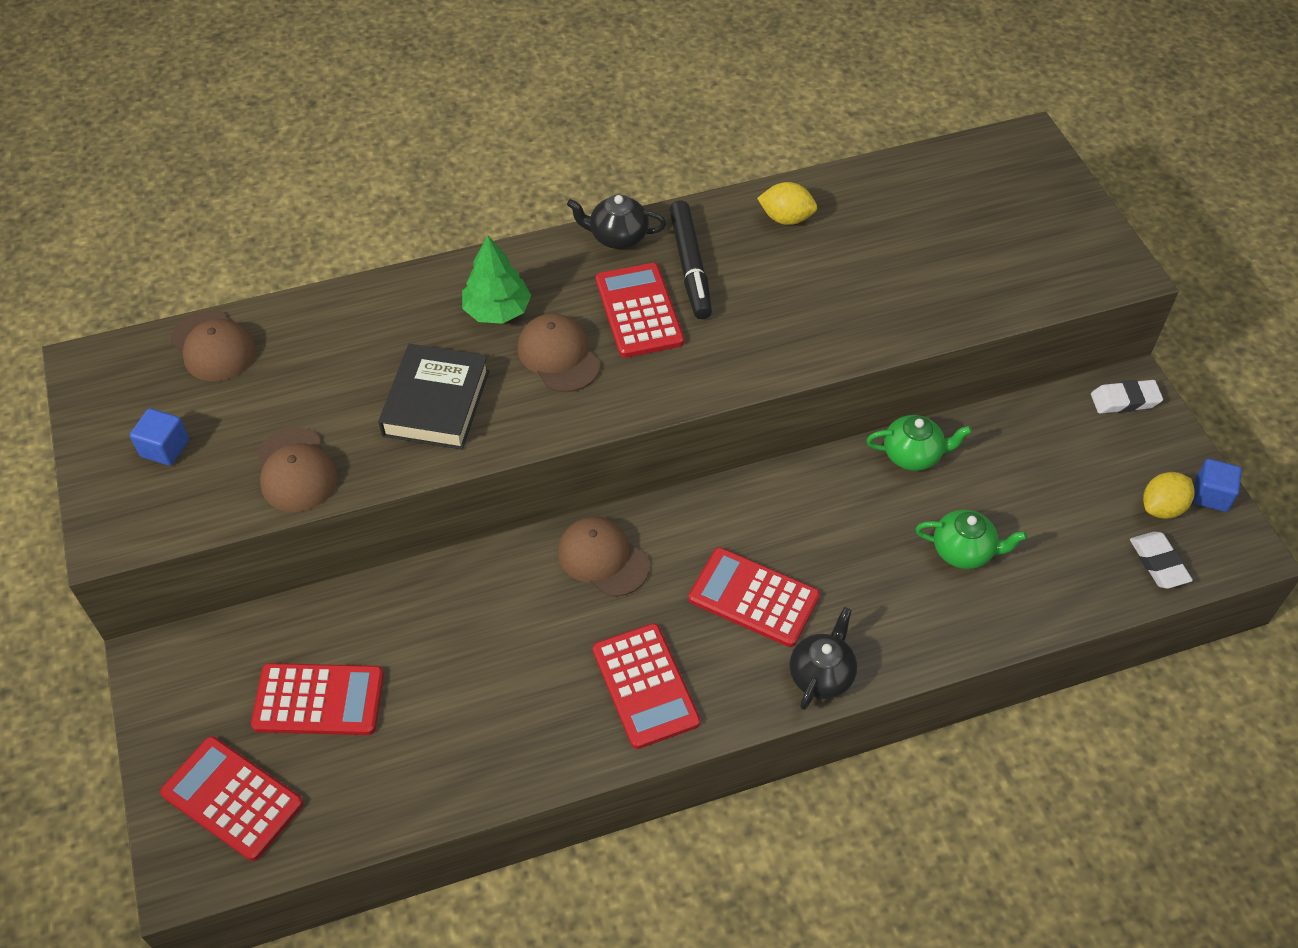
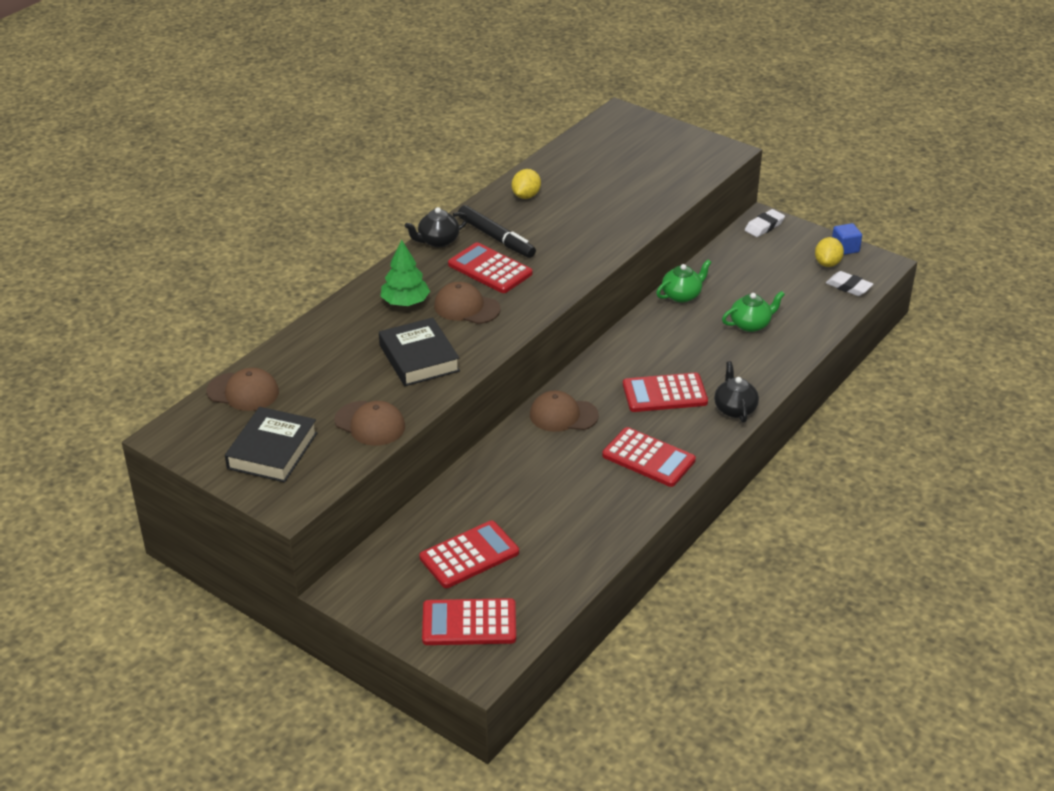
camera: 35 degrees left, 15 degrees down
blue cube [130,408,189,466] -> black book [225,407,317,483]
yellow lemon [757,182,817,225] -> yellow lemon turned 45 degrees counterclockwise [512,169,541,199]

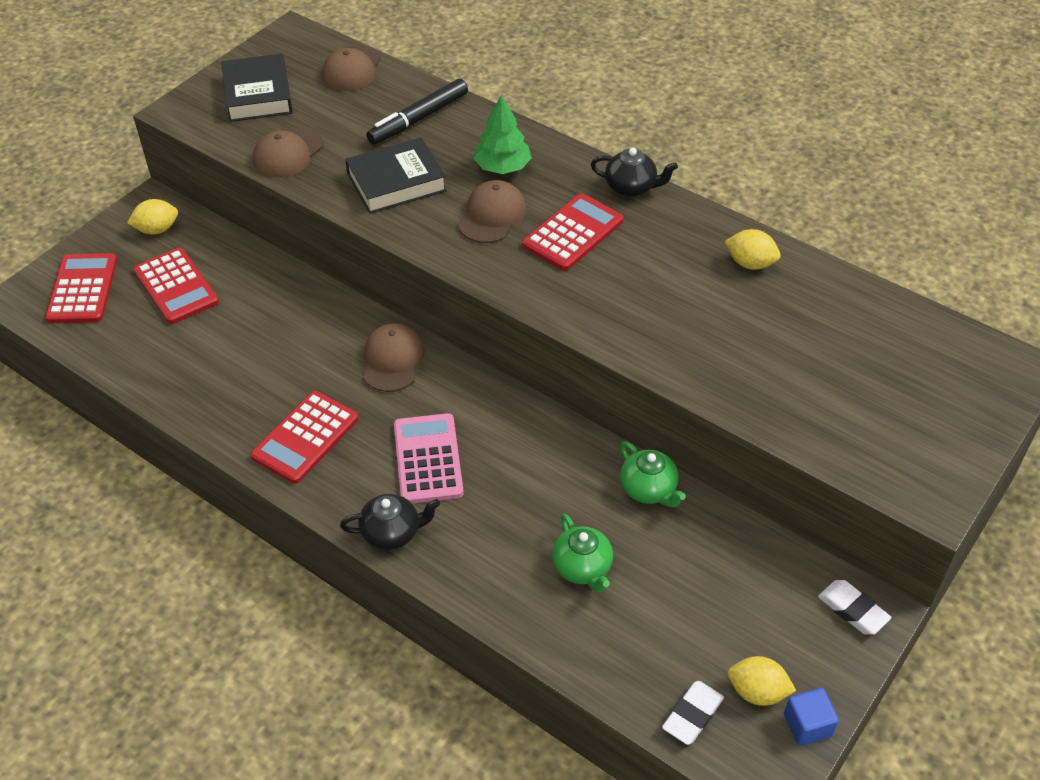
camera: 90 degrees right, 10 degrees up
black book [225,407,317,483] -> black book turned 60 degrees clockwise [221,54,293,122]
black teapot [405,207,468,247] -> black teapot turned 135 degrees clockwise [591,148,678,197]
black marker [458,205,536,258] -> black marker moved to [366,79,468,144]
red calculator [623,373,708,412] -> pink calculator [394,413,464,503]
none -> yellow lemon [127,199,178,235]

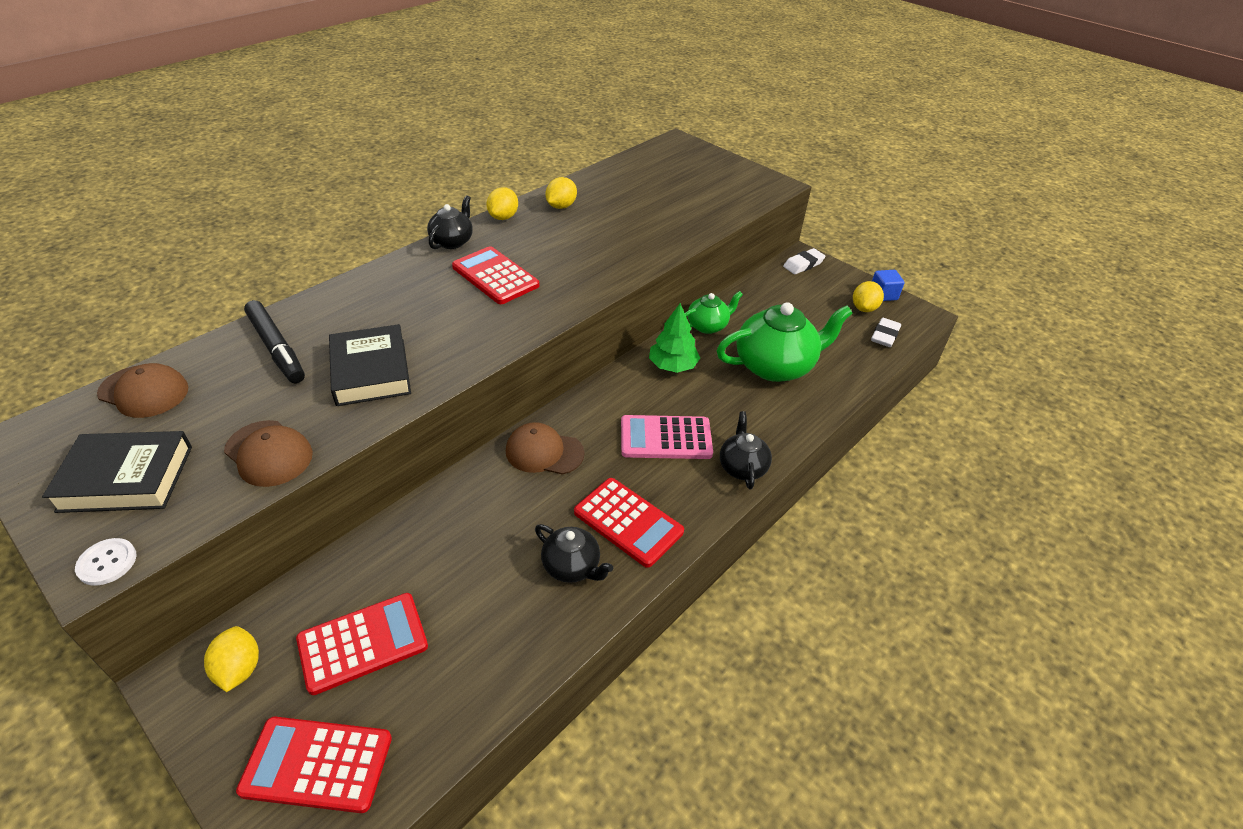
camera: 85 degrees left, 5 degrees down
brown cap [458,180,526,243] -> none
green tree [473,95,532,174] -> green tree moved to [649,303,700,373]
green teapot [552,514,613,592] -> green teapot [717,302,853,382], size x1.84
white eraser [662,681,724,745] -> white eraser turned 75 degrees clockwise [871,318,901,347]
none -> white button [75,538,136,585]
none -> yellow lemon [486,187,518,220]
none -> black teapot [535,524,613,583]

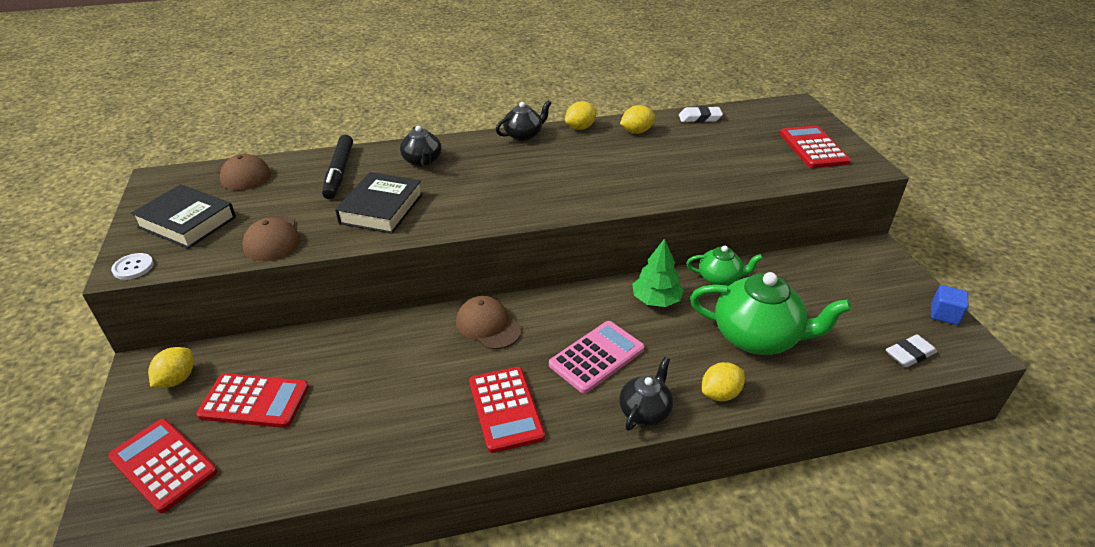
camera: 35 degrees right, 5 degrees down
red calculator [452,246,539,304] -> red calculator moved to [780,125,851,168]
black teapot [535,524,613,583] -> black teapot moved to [400,126,442,167]
pink calculator [621,415,713,459] -> pink calculator turned 105 degrees clockwise [549,321,644,394]
white eraser [783,248,826,274] -> white eraser moved to [679,106,723,123]
yellow lemon [853,281,884,312] -> yellow lemon moved to [702,362,745,401]

